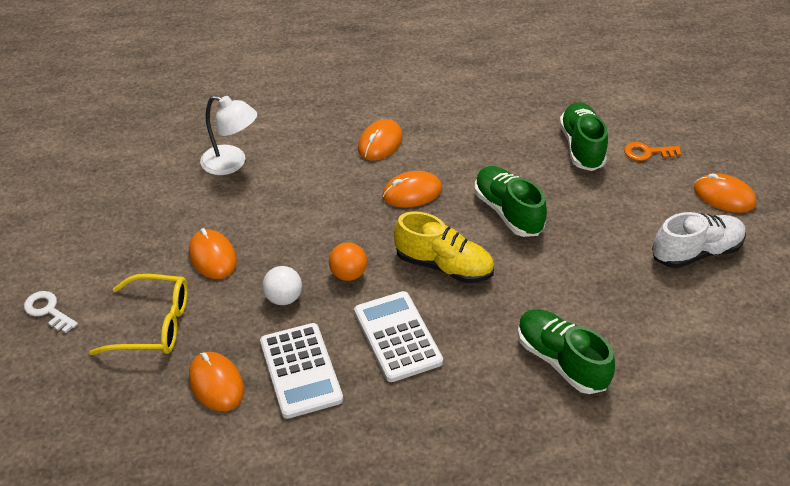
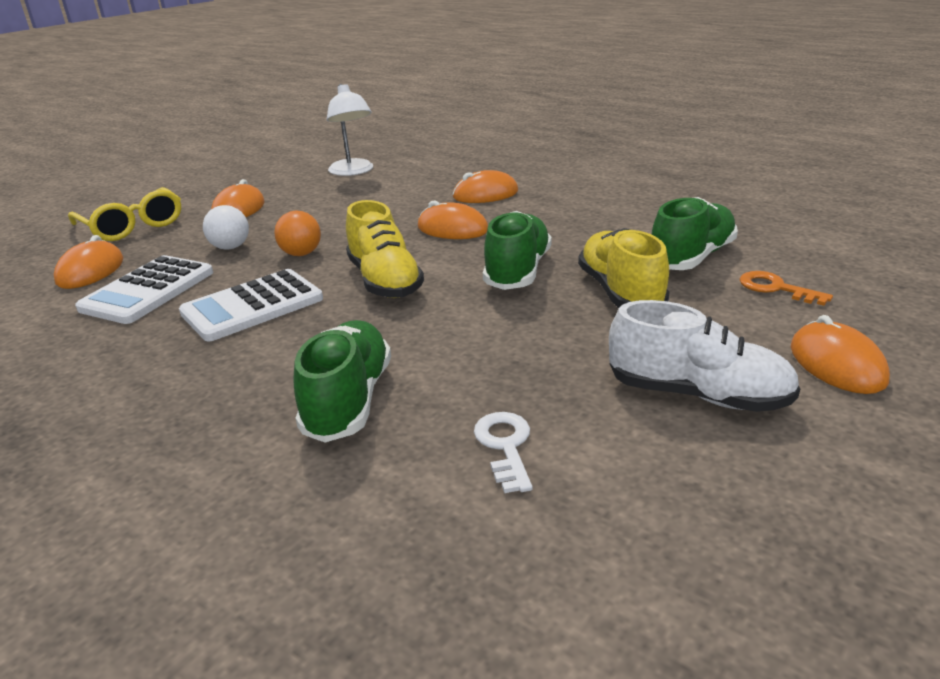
camera: 45 degrees right, 15 degrees down
white key [24,291,78,333] -> white key moved to [474,412,533,493]
white calculator [354,291,443,382] -> white calculator turned 150 degrees counterclockwise [179,269,323,342]
none -> yellow shoe [578,228,670,308]

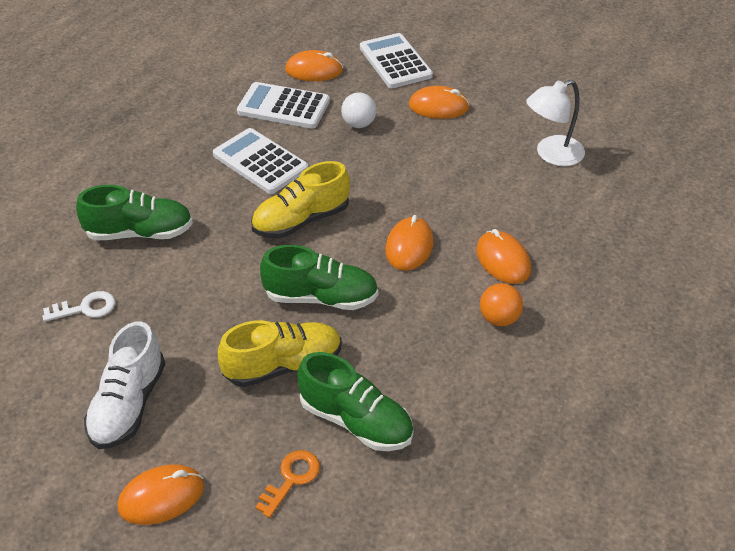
camera: 80 degrees right, 15 degrees up
yellow glasses [68,187,181,241] -> white calculator [360,33,433,88]
orange ball [274,211,321,256] -> orange ball moved to [480,283,523,326]

